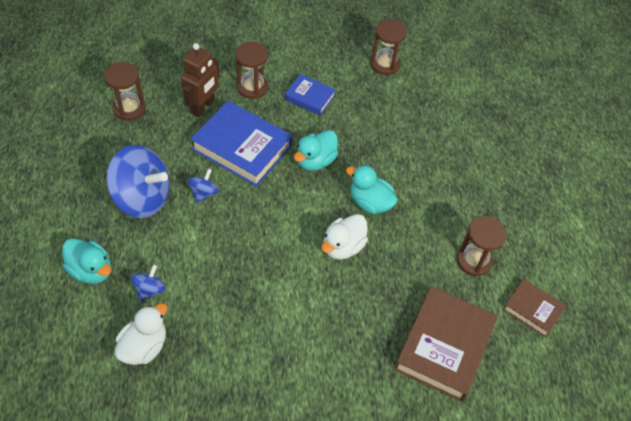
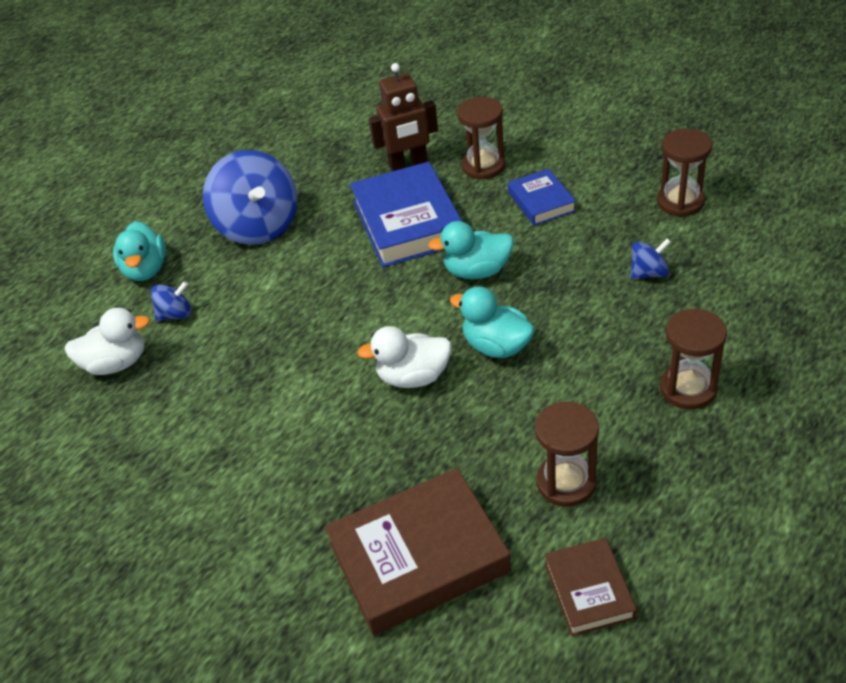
camera: 50 degrees right, 10 degrees down
brown hourglass [104,62,146,121] -> brown hourglass moved to [660,308,727,409]
blue spinning top [188,169,219,203] -> blue spinning top moved to [630,239,671,279]
turquoise duck [346,165,398,214] -> turquoise duck turned 45 degrees counterclockwise [450,287,535,358]

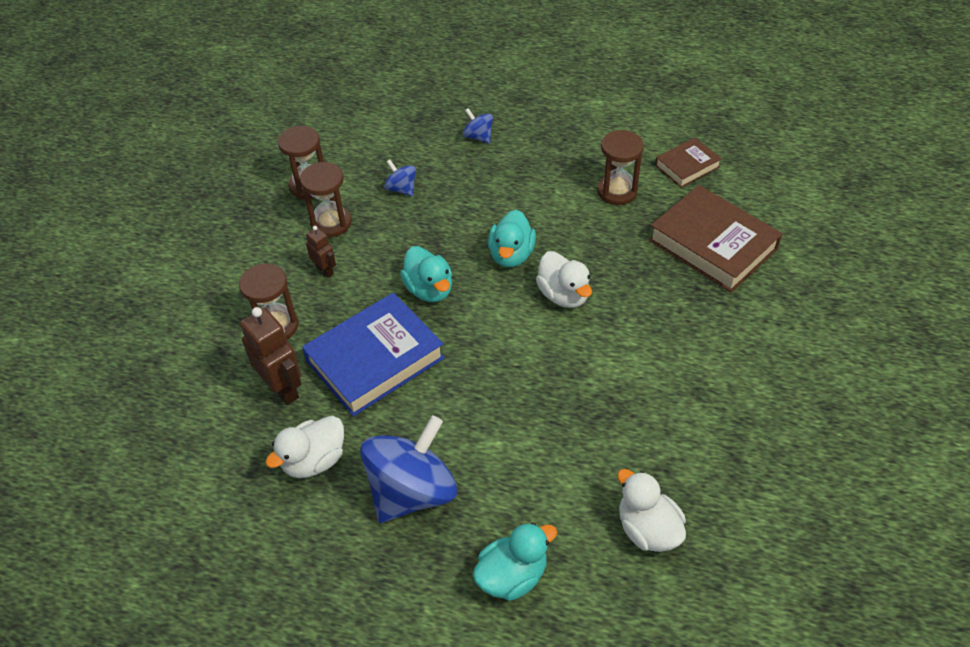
camera: 115 degrees left, 5 degrees up
blue spinning top [151,281,191,321] -> blue spinning top moved to [463,108,493,143]
blue book [508,169,576,226] -> brown robot [306,226,336,278]
brown hourglass [660,308,727,409] -> brown hourglass moved to [300,162,352,237]
none -> white duck [265,416,344,478]

